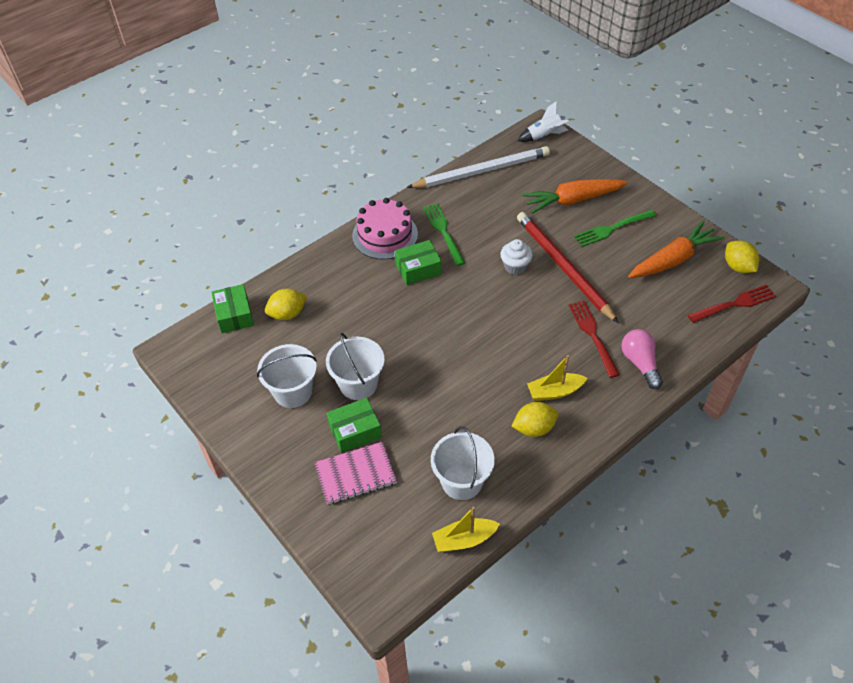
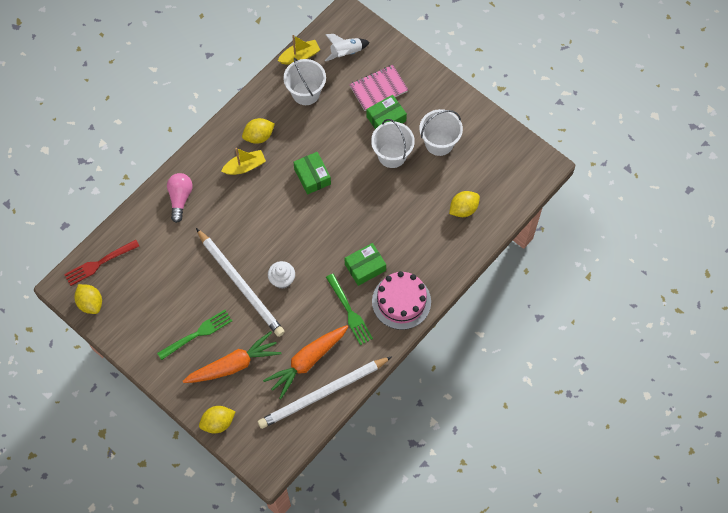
camera: 170 degrees right, 15 degrees up
green box [211,284,254,333] -> green box moved to [294,152,331,194]
white rocket [517,102,569,142] -> white rocket moved to [324,34,370,61]
red pencil [517,212,619,323] -> white pencil [196,228,285,337]
red fork [569,300,620,378] -> none
pink light bulb [622,329,663,389] -> pink light bulb turned 150 degrees counterclockwise [167,173,193,223]
orange carrot [628,221,724,278] -> orange carrot moved to [263,325,348,399]
none -> yellow lemon [199,406,236,433]

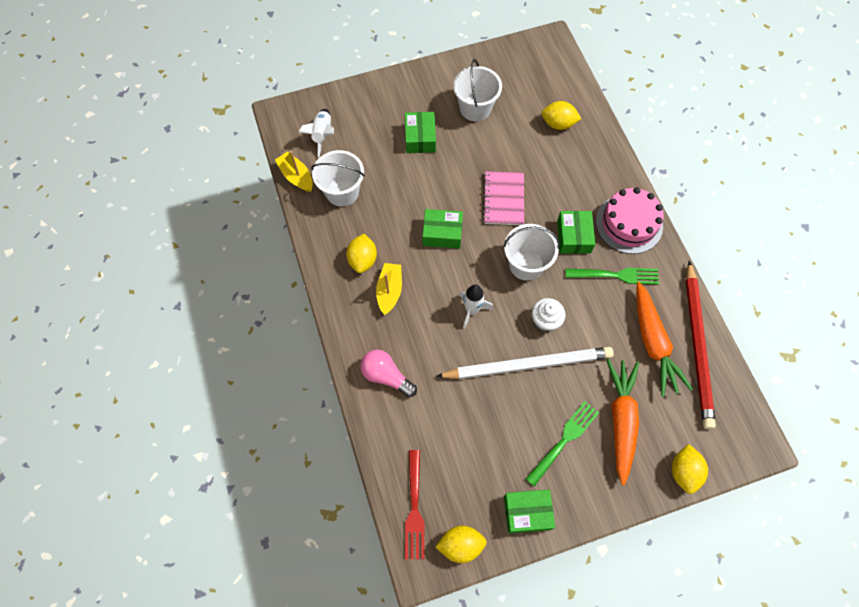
camera: 60 degrees left, 0 degrees up
green fork [157,310,232,360] -> green fork turned 45 degrees clockwise [526,401,599,486]
white pencil [258,357,392,429] -> red pencil [686,261,716,429]
yellow boat [278,35,320,65] -> yellow boat turned 45 degrees counterclockwise [275,151,313,192]
pink notebook [349,65,408,111] -> pink notebook moved to [483,171,524,225]
white bucket [371,119,415,168] -> white bucket moved to [503,224,560,281]
yellow lemon [449,191,480,217] -> yellow lemon turned 75 degrees counterclockwise [541,101,581,130]
none -> white rocket [459,285,493,329]
none -> green box [504,490,555,534]

